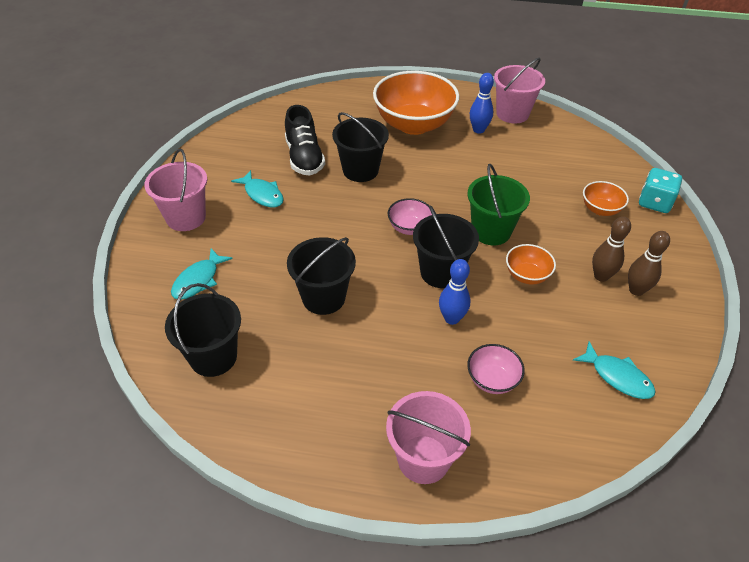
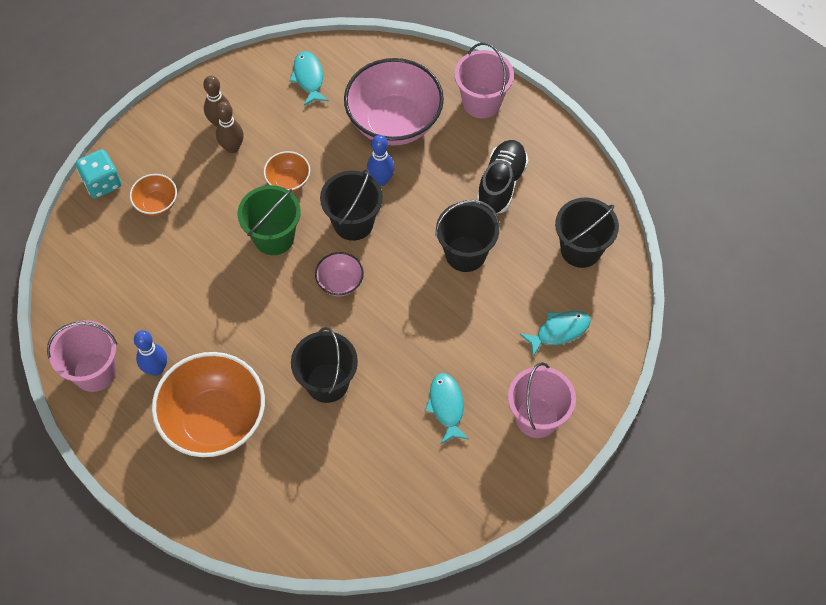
camera: 145 degrees left, 15 degrees up
black shoe [285,105,325,175] -> black shoe moved to [477,140,529,214]
pink bowl [467,344,525,394] -> pink bowl [344,58,444,145], size x2.16

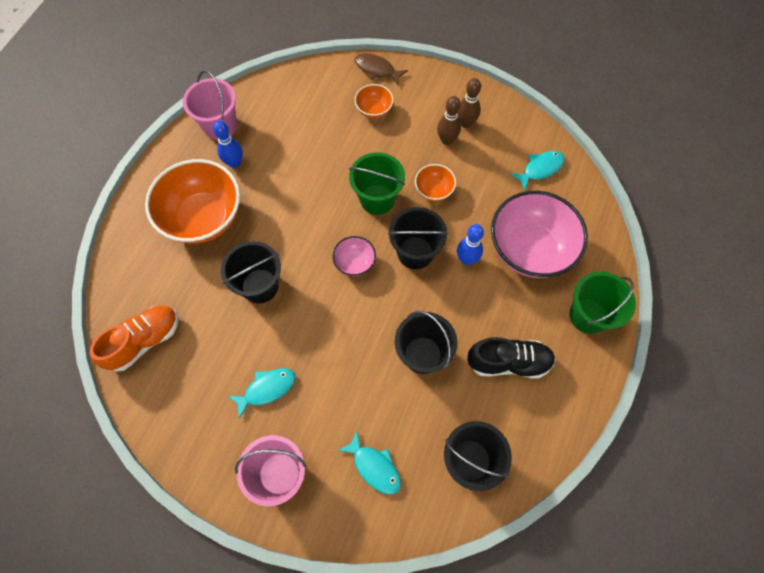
camera: 70 degrees right, 5 degrees up
turquoise dice [75,149,121,199] -> brown fish [355,53,408,85]
pink bucket [454,42,514,119] -> green bucket [569,272,636,334]
none -> orange shoe [90,305,179,371]

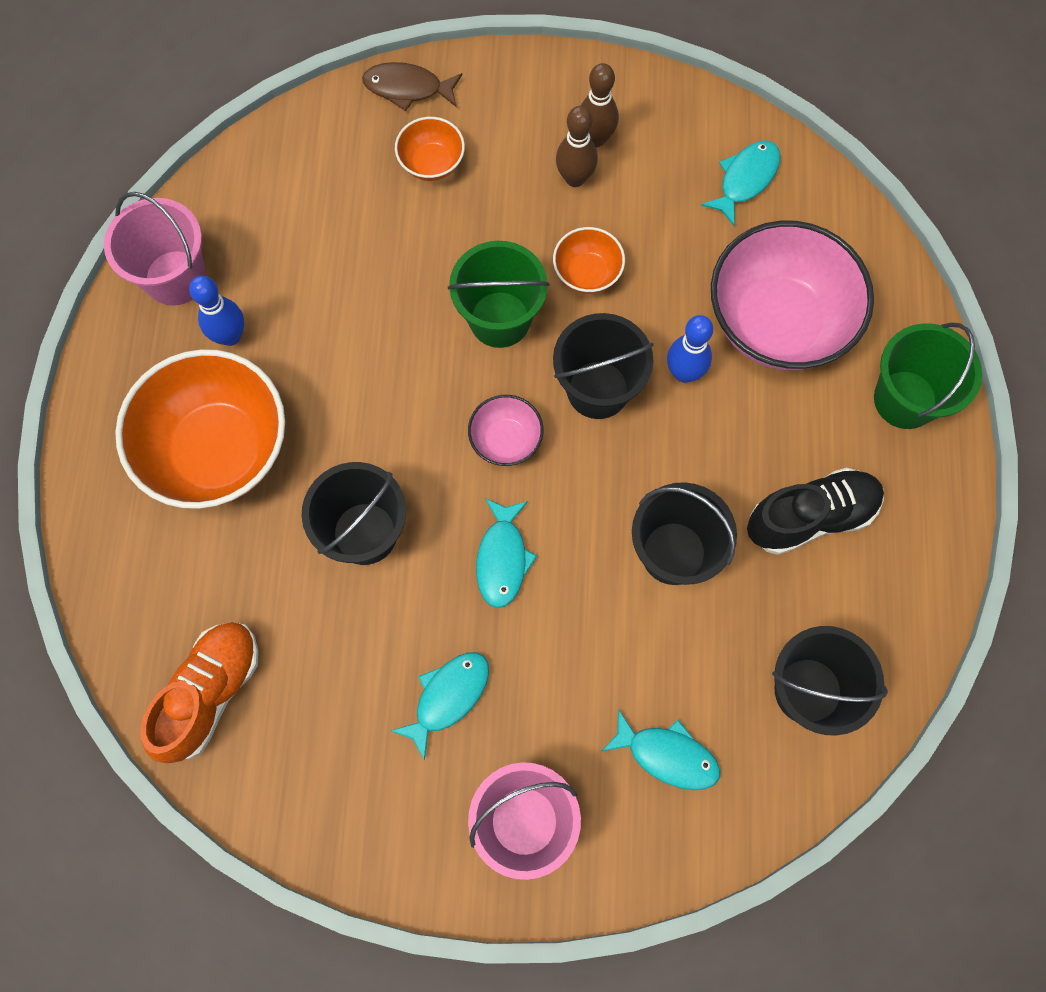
camera: 20 degrees left, 5 degrees up
none -> turquoise fish [476,498,537,608]

